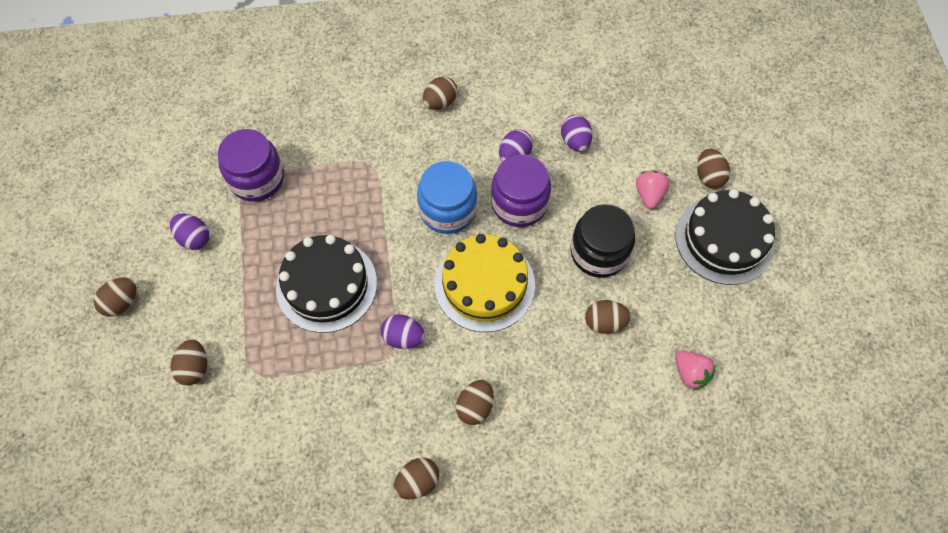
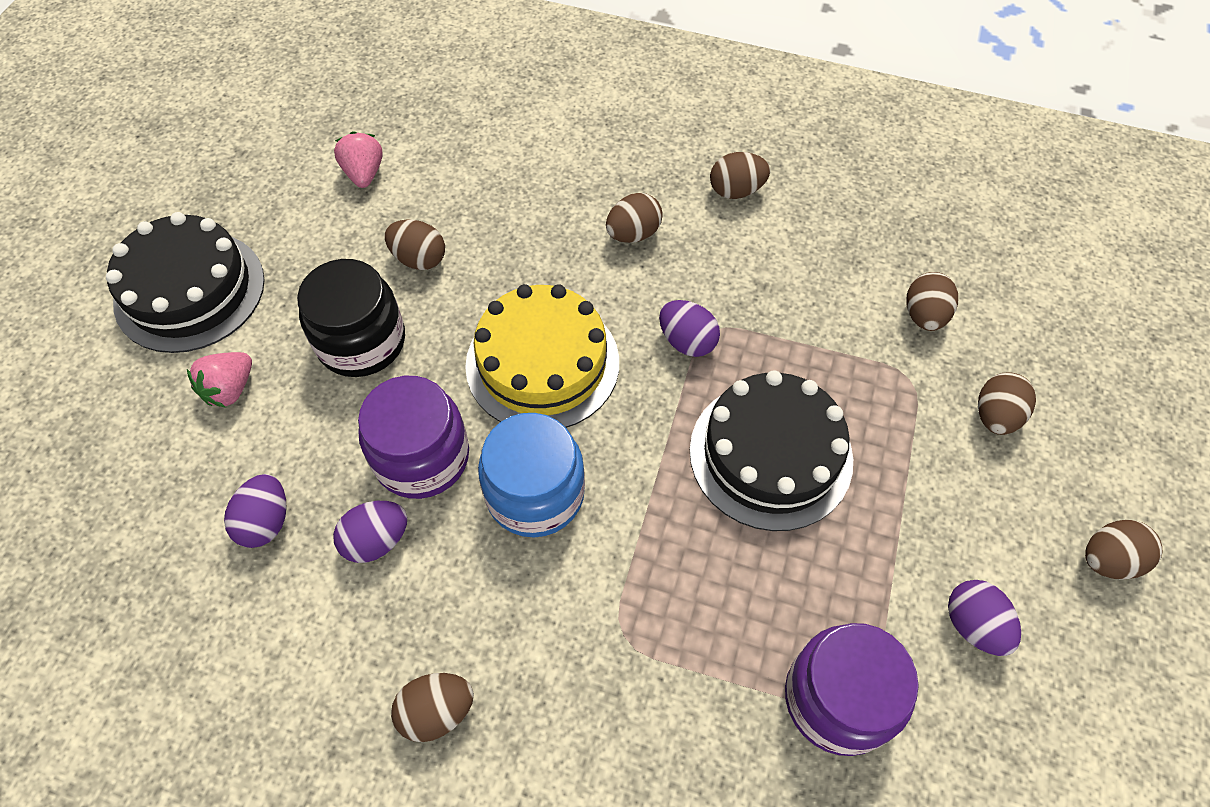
camera: 155 degrees left, 5 degrees down
brown egg [697,148,730,188] -> brown egg moved to [906,272,958,331]

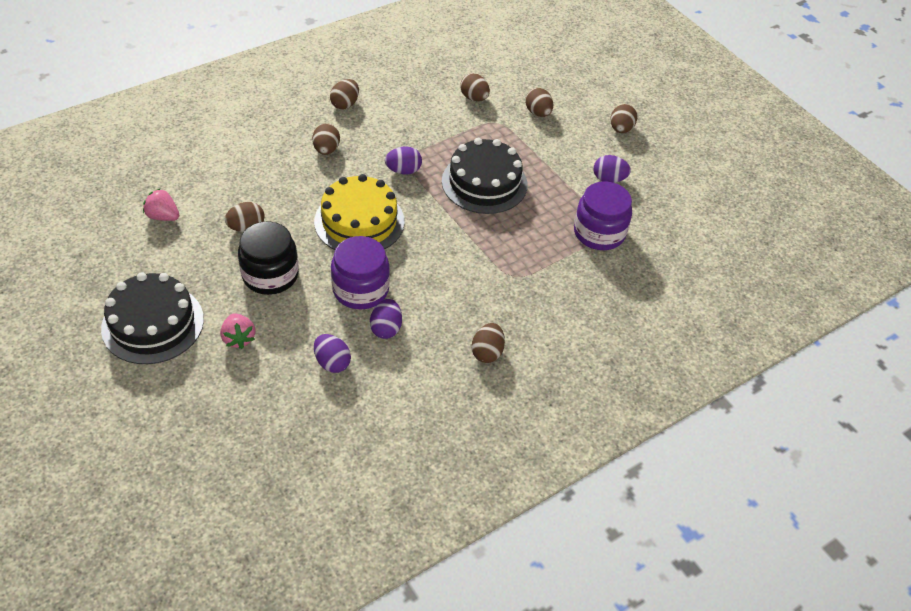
camera: 55 degrees left, 10 degrees down
blue jar [478,413,585,538] -> none

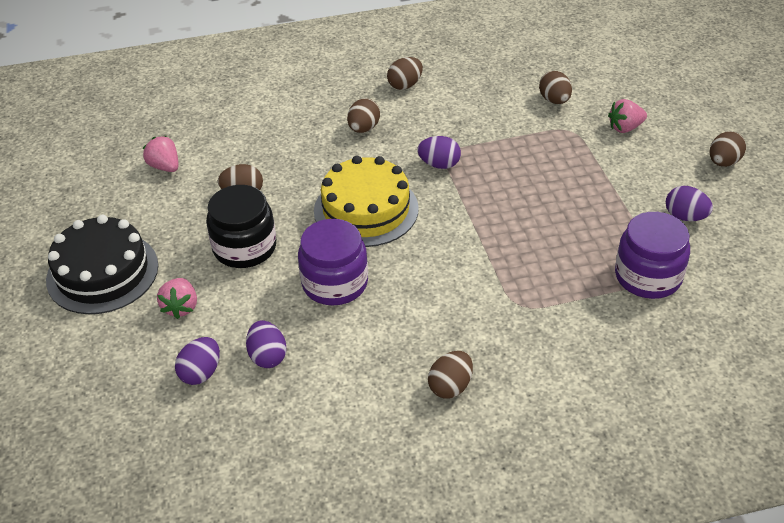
camera: 25 degrees right, 5 degrees down
purple egg [370,299,402,339] -> purple egg moved to [175,337,220,385]
black cake [442,138,527,214] -> none
brown egg [525,88,553,117] -> pink strawberry [608,99,647,133]

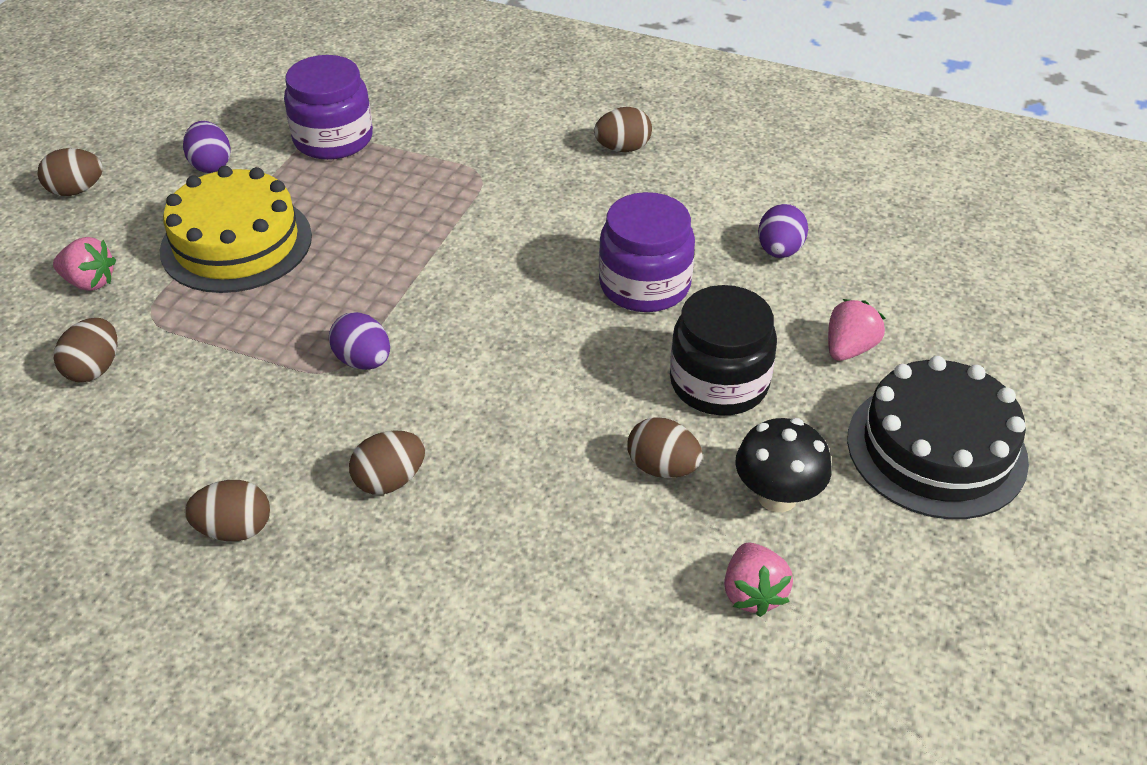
camera: 145 degrees left, 0 degrees up
purple egg [175,337,220,385] -> none
yellow cake [314,156,419,247] -> yellow cake moved to [160,166,312,293]
none -> black mushroom [735,418,832,512]

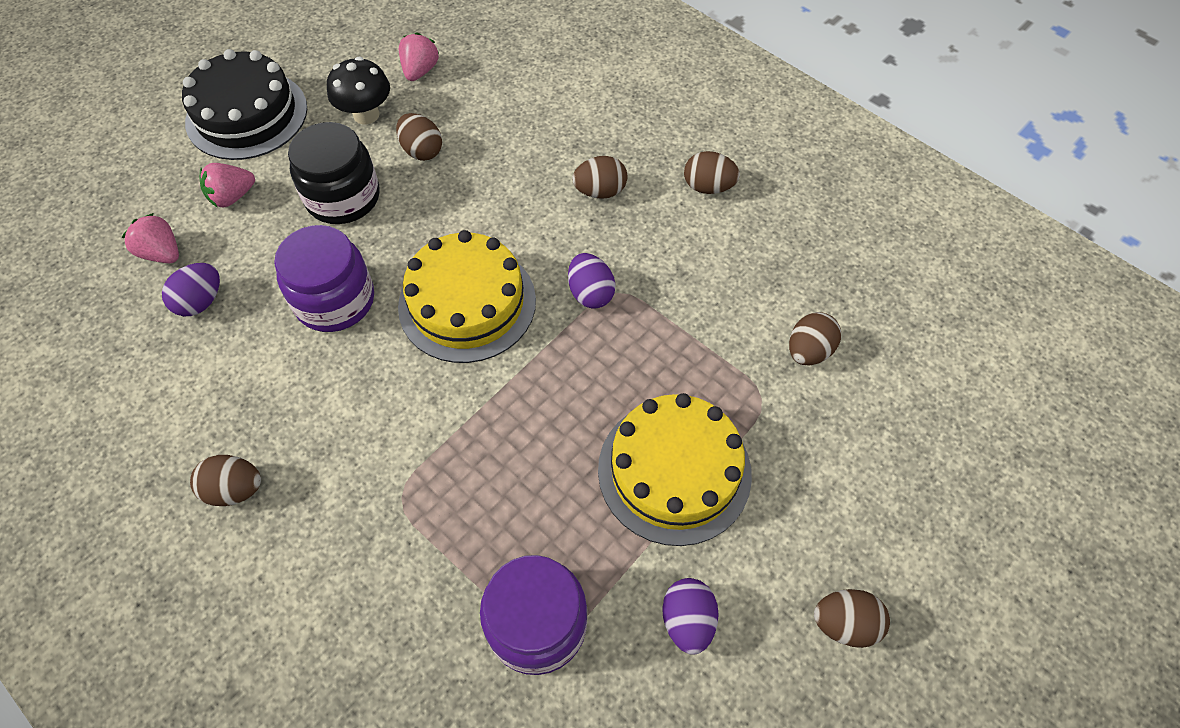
camera: 160 degrees left, 15 degrees up
pink strawberry [53,237,116,291] -> pink strawberry moved to [122,213,179,263]
none -> yellow cake [398,230,536,363]

